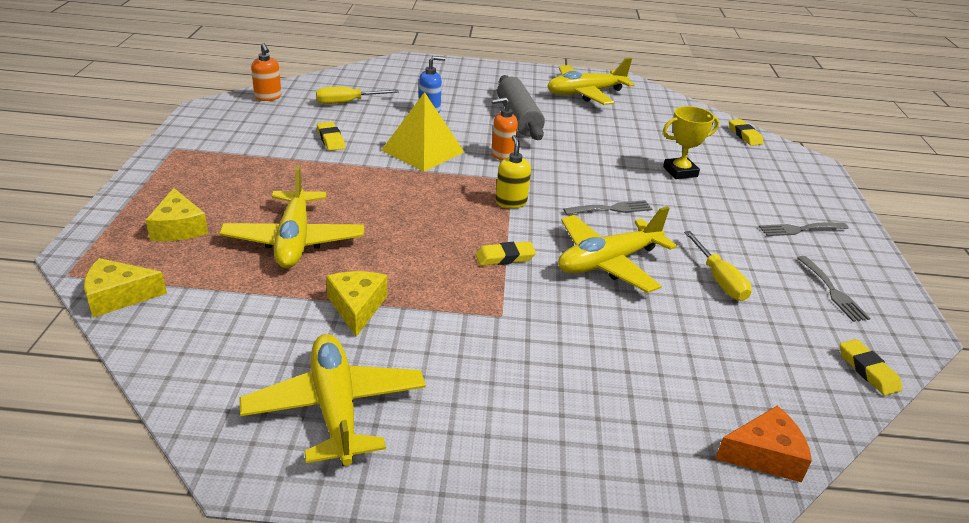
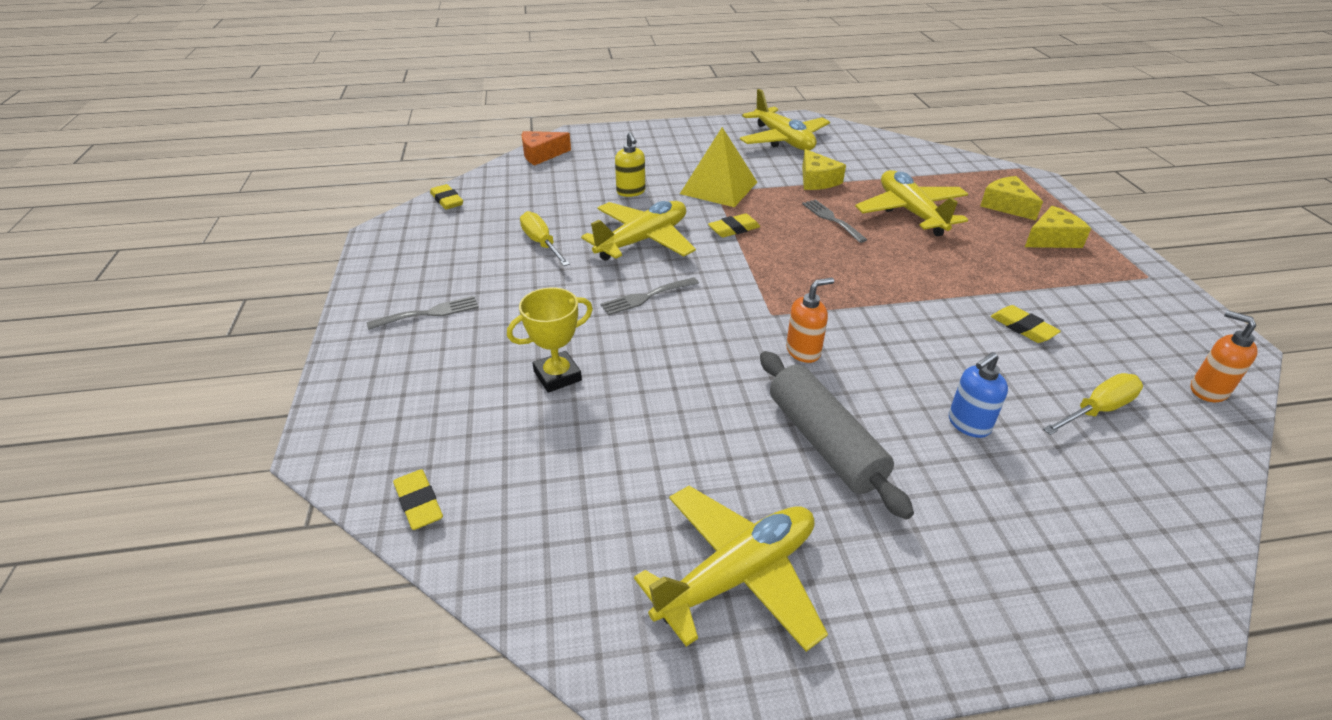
camera: 170 degrees right, 5 degrees up
yellow cheese [84,258,167,318] -> yellow cheese moved to [1025,206,1091,248]
yellow pyramid [381,92,464,171] -> yellow pyramid moved to [680,127,757,207]
yellow soap dispenser [496,135,531,208] -> yellow soap dispenser moved to [615,132,645,197]
grey fork [797,256,871,322] -> grey fork moved to [802,199,867,243]

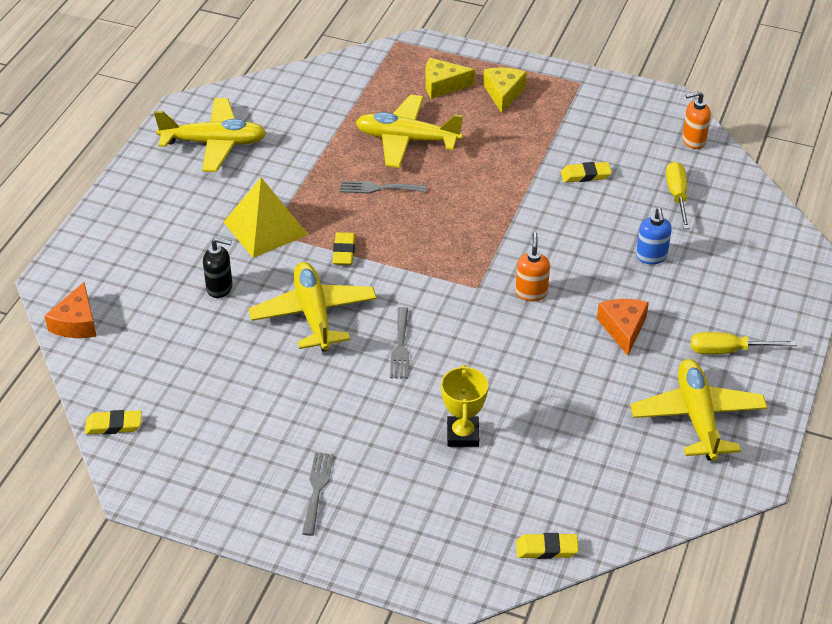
camera: 60 degrees left, 5 degrees up
yellow screwdriver [520,211,570,266] -> yellow screwdriver moved to [691,332,797,354]
yellow soap dispenser [615,132,645,197] -> black soap dispenser [203,237,233,298]
grey rolling pin [760,351,914,520] -> orange cheese [597,299,649,356]
yellow cheese [802,149,846,190] -> none

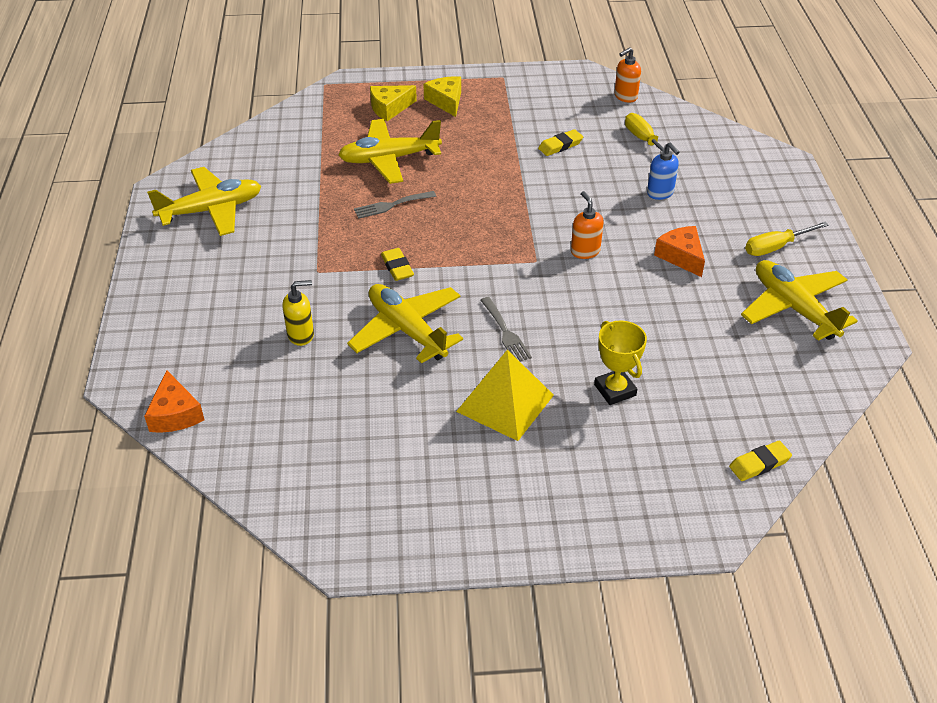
camera: 25 degrees left, 0 degrees up
yellow eraser [85,410,142,435] -> none
black soap dispenser [203,237,233,298] -> yellow soap dispenser [282,280,314,346]
yellow pyramid [224,178,308,258] -> yellow pyramid moved to [456,350,554,441]
grey fork [302,452,334,536] -> none

